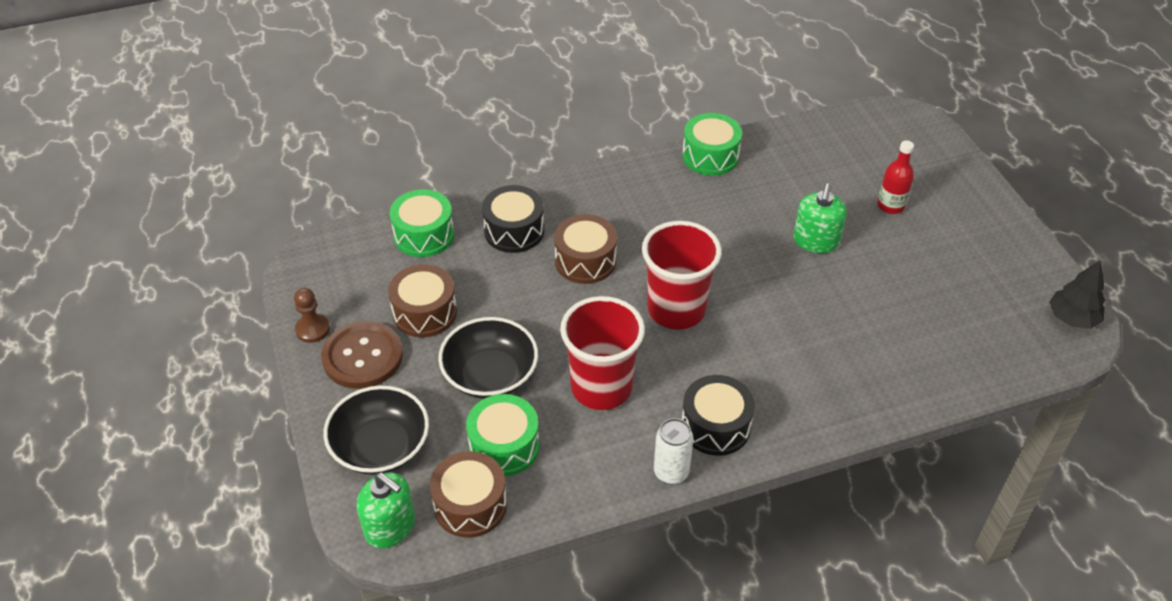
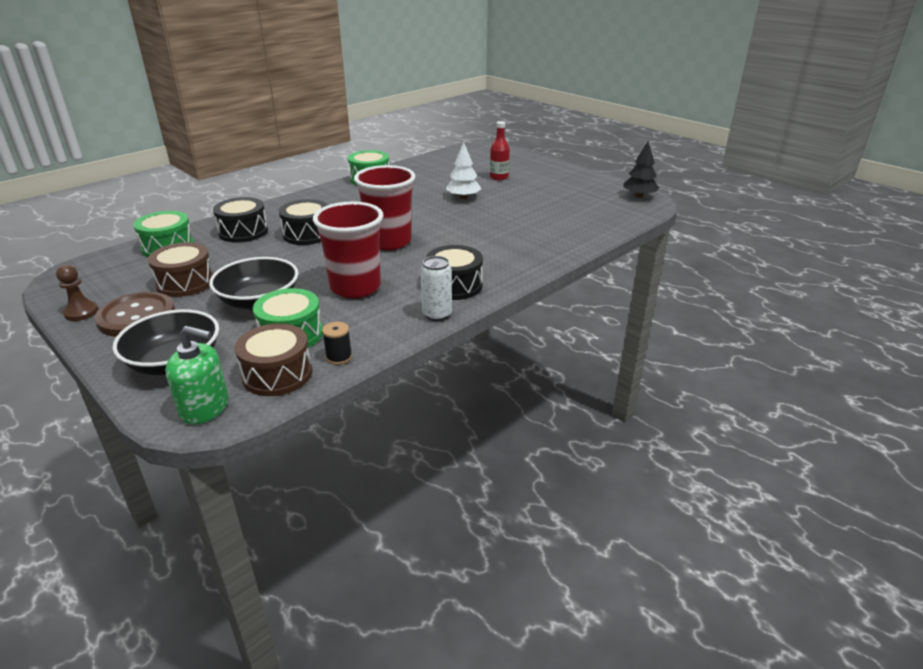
camera: 25 degrees left, 15 degrees down
brown drum [554,214,617,284] -> black drum [279,199,328,245]
green soap dispenser [793,183,847,253] -> white tree [446,142,481,199]
none -> black spool [322,322,352,365]

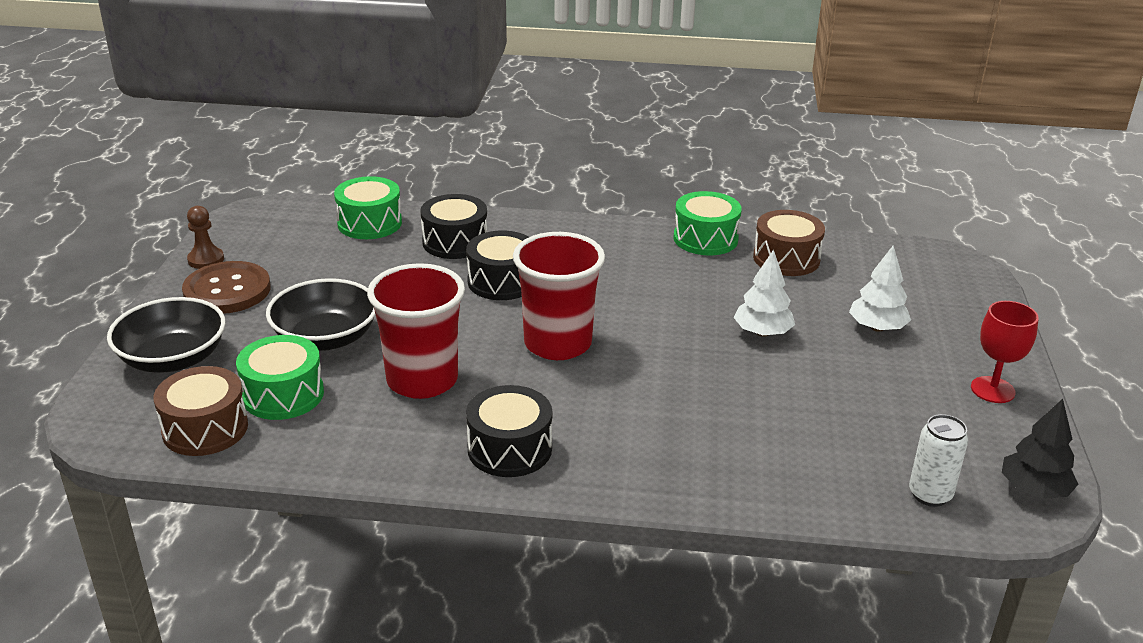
camera: 50 degrees right, 0 degrees up
brown drum [148,242,213,297] -> brown drum moved to [753,210,825,276]
green soap dispenser [165,326,228,424] -> none
black spool [322,322,352,365] -> none
white can [420,256,452,321] -> white can moved to [909,414,968,507]
red bottle [490,121,510,180] -> white tree [849,246,911,332]
none -> red goblet [971,301,1039,403]

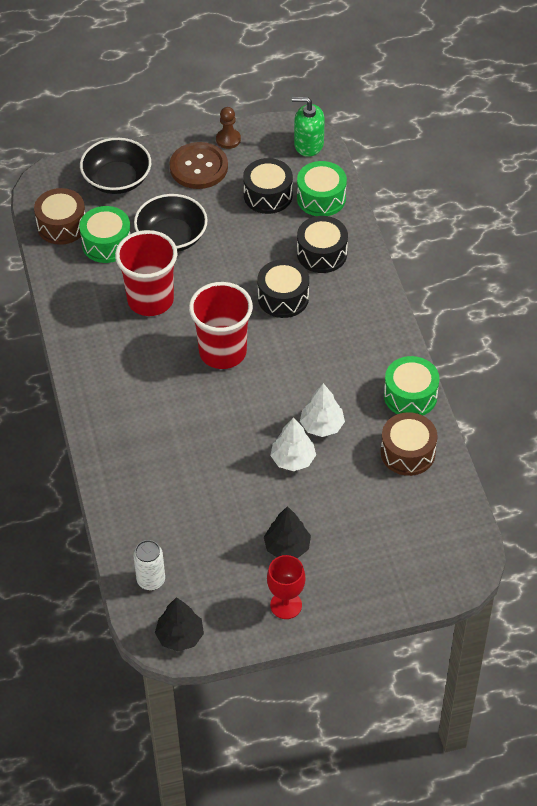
camera: 70 degrees right, 20 degrees up
black drum [466,385,552,477] -> black drum moved to [243,158,293,214]
white tree [849,246,911,332] -> white tree moved to [300,383,345,437]
none -> black tree [264,506,311,558]
none -> green soap dispenser [292,97,325,157]

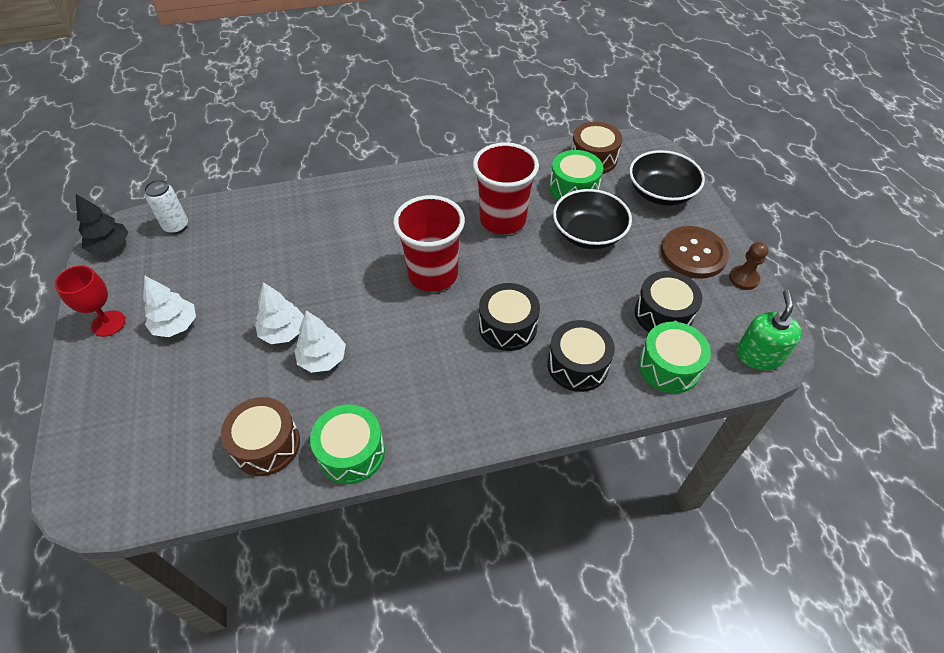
camera: 90 degrees right, 0 degrees up
black tree [264,506,311,558] -> white tree [143,275,196,337]

